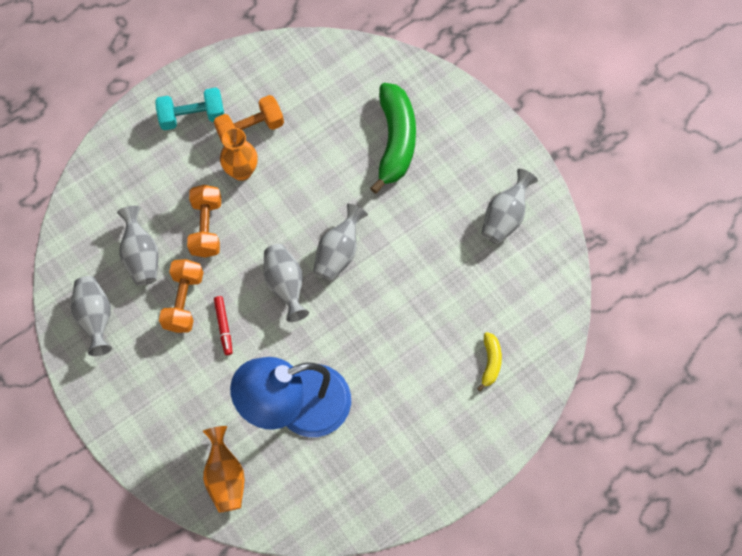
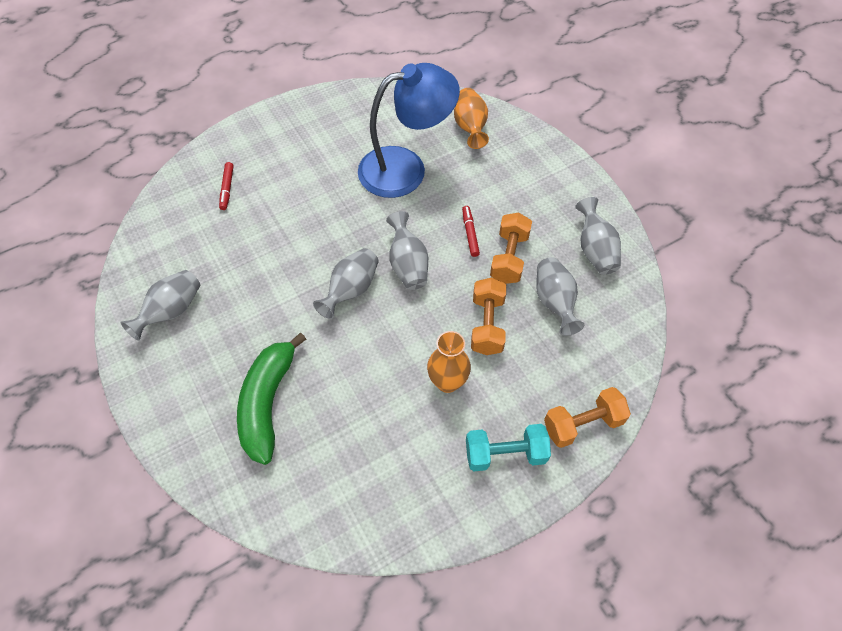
camera: 175 degrees left, 10 degrees down
orange dumbbell [214,95,284,145] -> orange dumbbell moved to [544,387,631,448]
yellow banana [477,332,502,391] -> red marker [219,162,234,210]

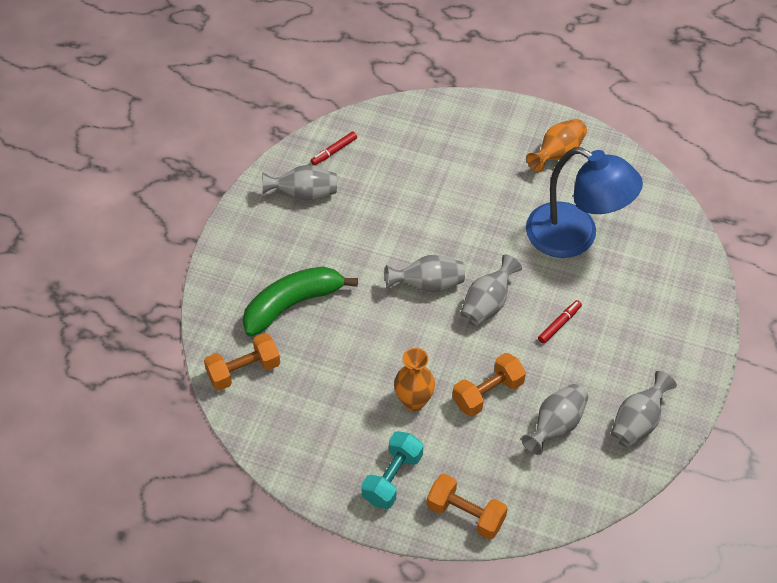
camera: 50 degrees right, 5 degrees down
red marker [219,162,234,210] -> red marker moved to [311,131,357,165]
orange vase [454,88,489,149] -> orange vase moved to [526,119,587,172]
turquoise dumbbell [466,424,551,471] -> turquoise dumbbell turned 75 degrees clockwise [361,431,423,509]
orange dumbbell [490,213,532,284] -> orange dumbbell moved to [204,333,280,391]

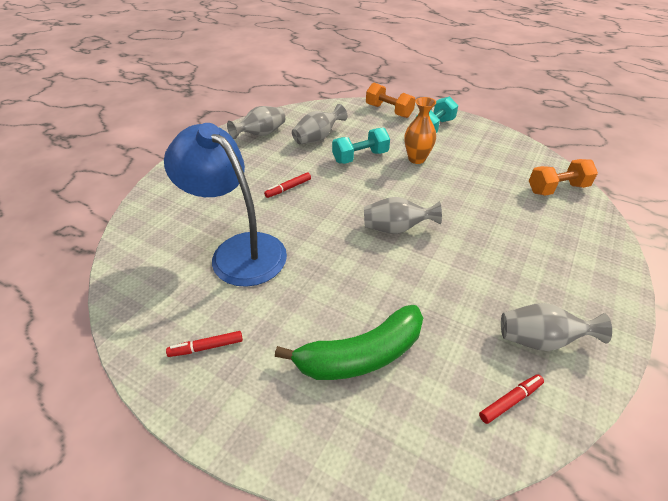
camera: 170 degrees left, 10 degrees down
green banana [243,266,358,337] -> green banana moved to [275,305,423,380]
orange dumbbell [452,353,526,417] -> turquoise dumbbell [332,128,390,164]
grey vase [460,255,522,326] -> none
orange vase [526,119,587,172] -> red marker [166,331,243,357]

